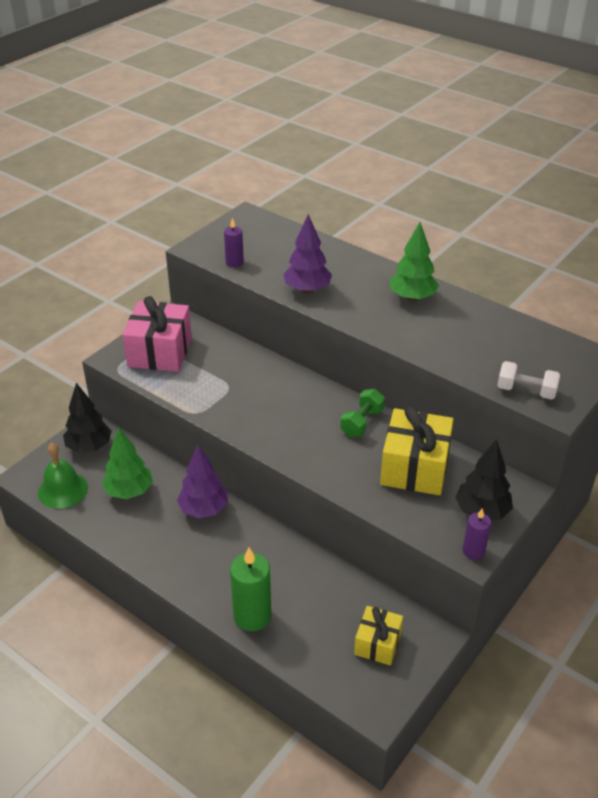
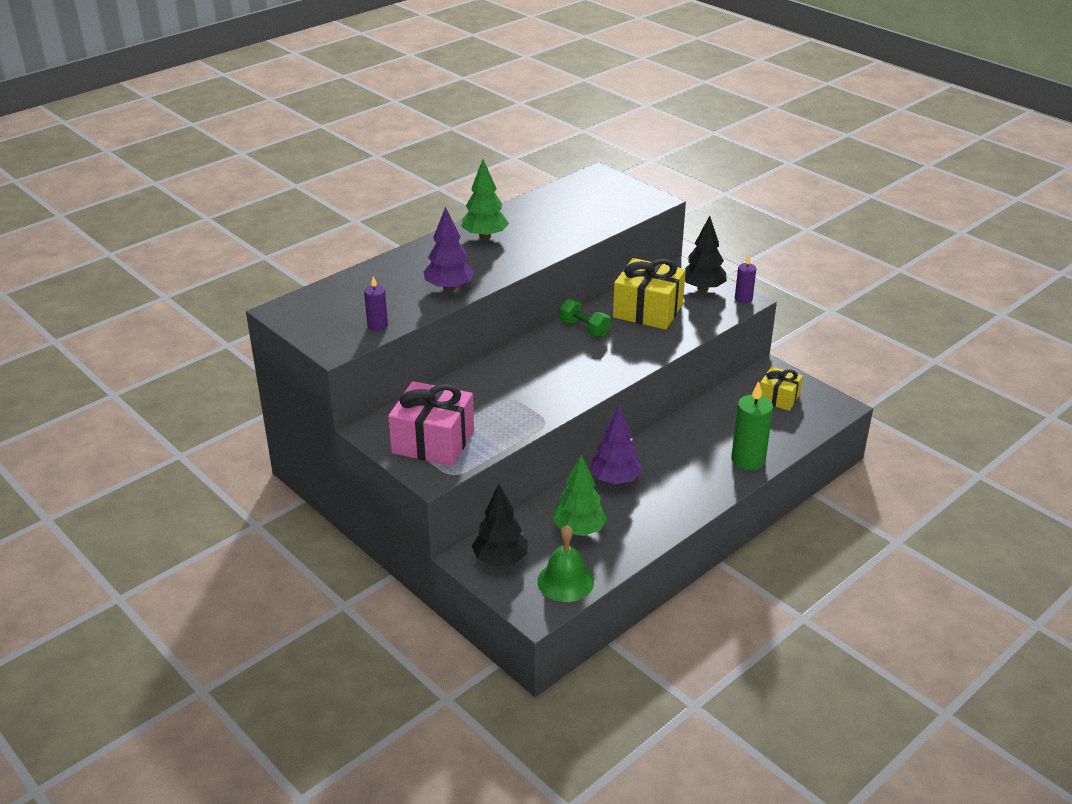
camera: 80 degrees left, 5 degrees down
white dumbbell [497,361,560,400] -> none

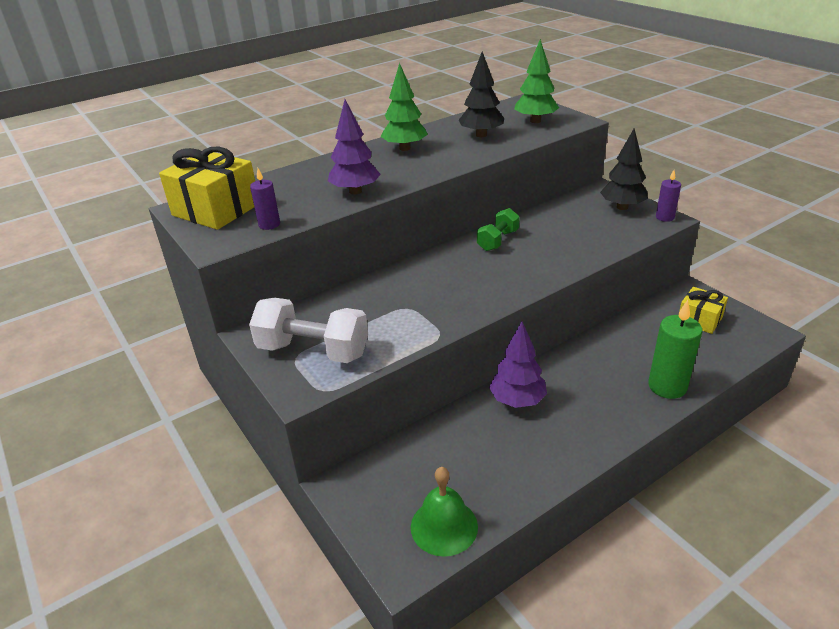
camera: 10 degrees right, 0 degrees up
pink gift [388,381,474,466] -> white dumbbell [249,297,368,363]
black tree [472,484,528,566] -> black tree moved to [458,51,504,137]
green tree [553,454,608,536] -> green tree moved to [514,39,559,123]
green dumbbell [560,299,611,337] -> green dumbbell turned 75 degrees clockwise [477,208,520,251]
yellow gift [613,258,686,330] -> yellow gift moved to [159,147,255,230]

